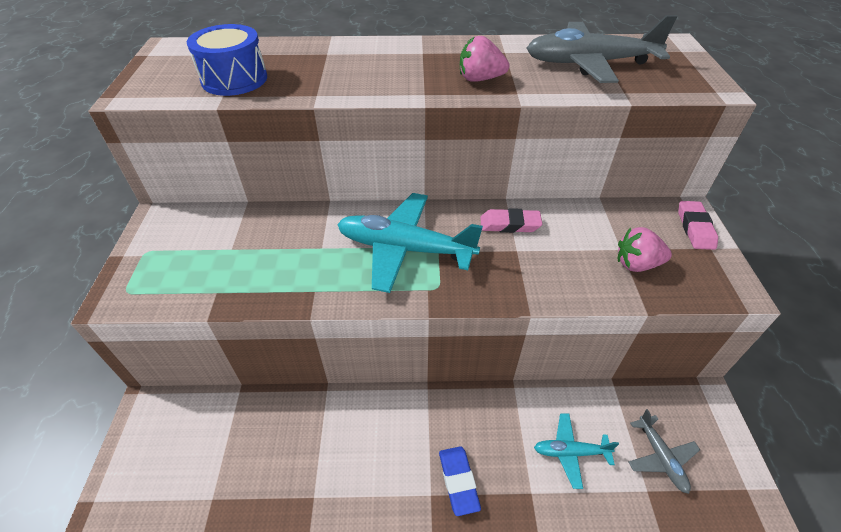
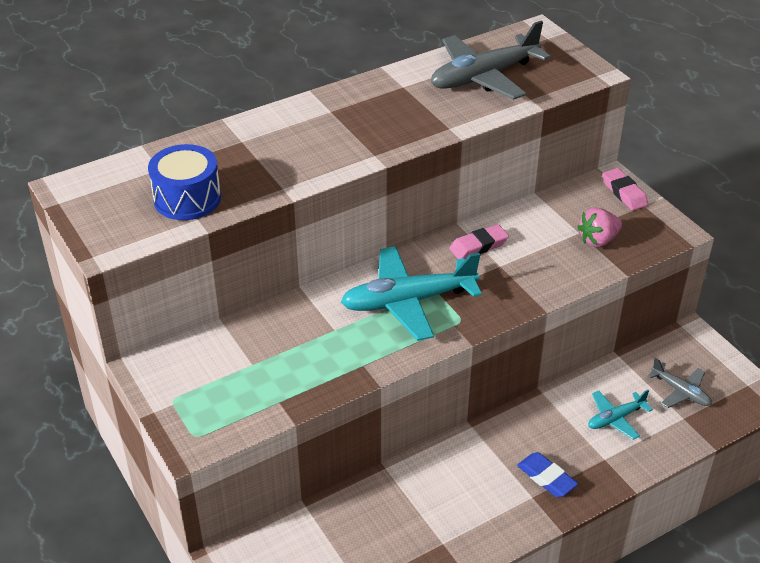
camera: 30 degrees left, 5 degrees down
pink strawberry [460,36,509,82] -> none

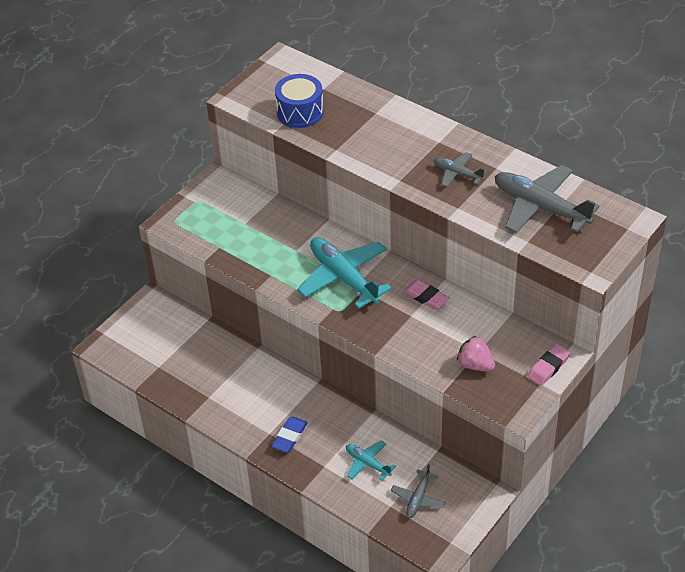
camera: 70 degrees right, 5 degrees up
none -> grey plane [434,152,487,187]

